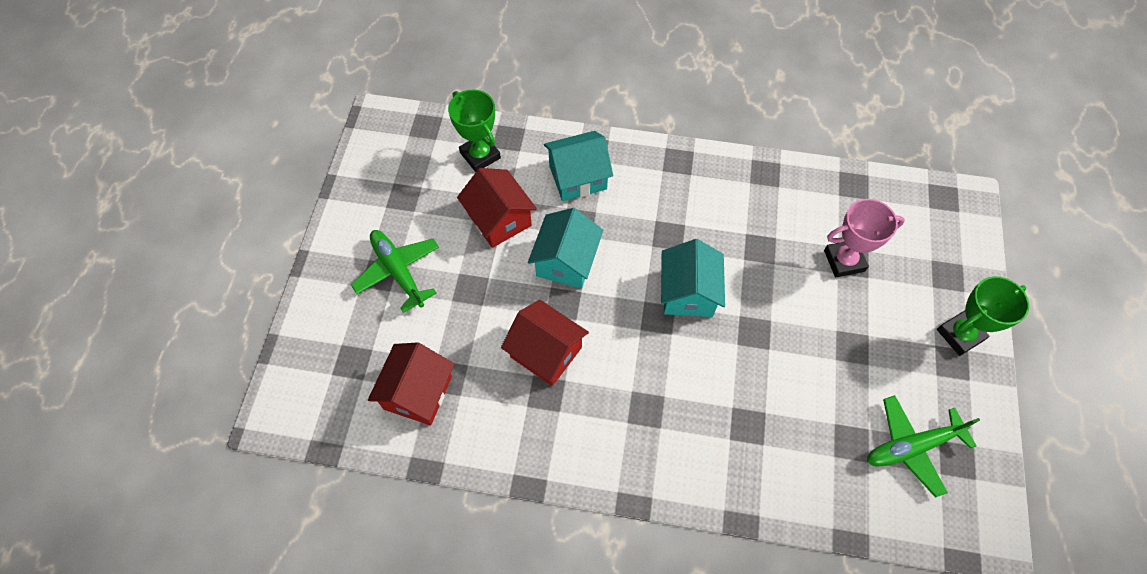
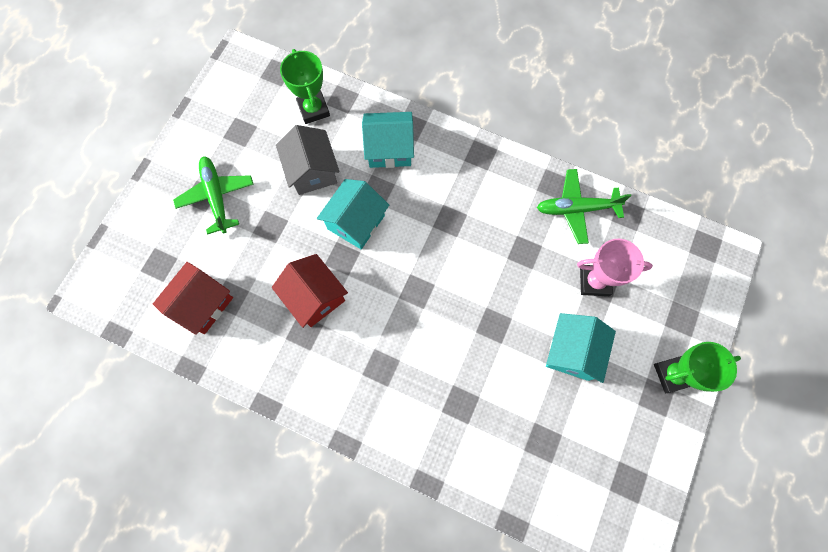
camera: 15 degrees right, 10 degrees up
red house [457,168,537,248] -> grey house [276,125,339,195]
turquoise house [661,239,725,317] -> turquoise house moved to [546,313,616,383]
green plane [867,395,980,498] -> green plane moved to [537,169,631,244]

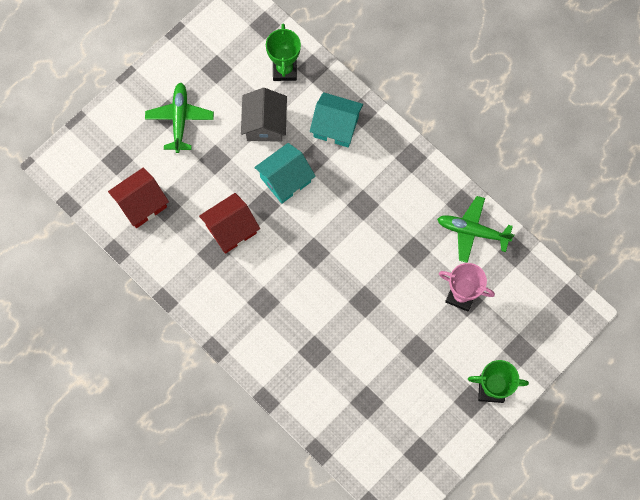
camera: 20 degrees right, 0 degrees up
red house [272,254,348,328] -> red house turned 75 degrees clockwise [199,193,260,254]
turquoise house [546,313,616,383] -> none

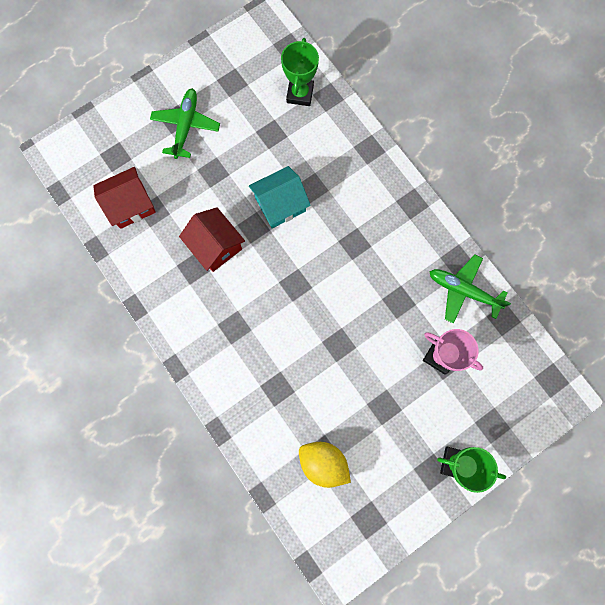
camera: 10 degrees right, 5 degrees up
red house [199,193,260,254] -> red house turned 75 degrees clockwise [179,207,245,272]
grey house [241,88,287,142] -> none
turquoise house [310,92,363,147] -> none
none -> yellow lemon [299,442,351,488]

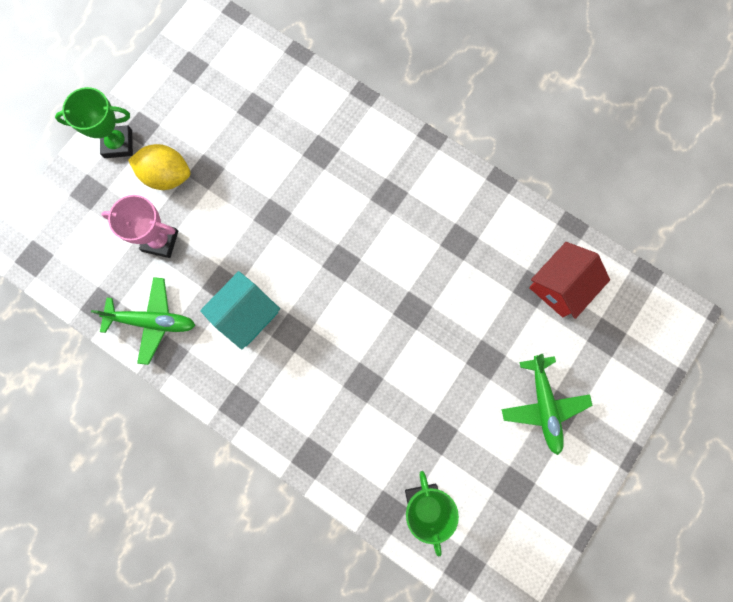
camera: 160 degrees right, 0 degrees up
red house [179,207,245,272] -> none
turquoise house [249,166,311,228] -> turquoise house moved to [200,271,280,350]
yellow lemon [299,442,351,488] -> yellow lemon moved to [128,144,191,190]

